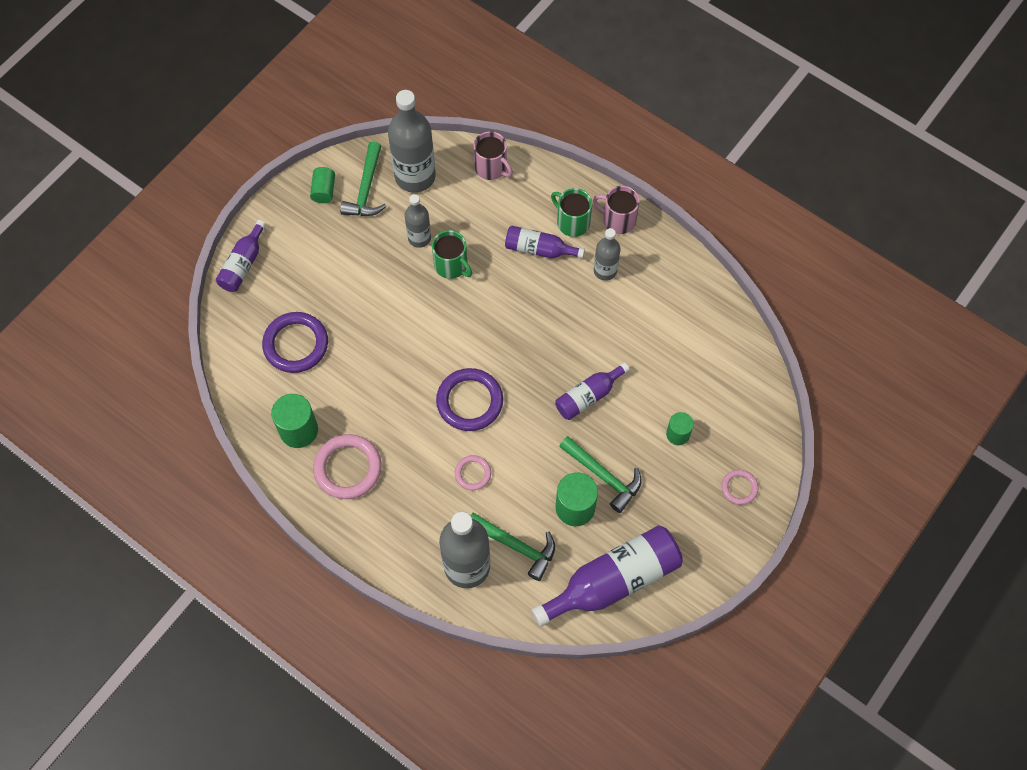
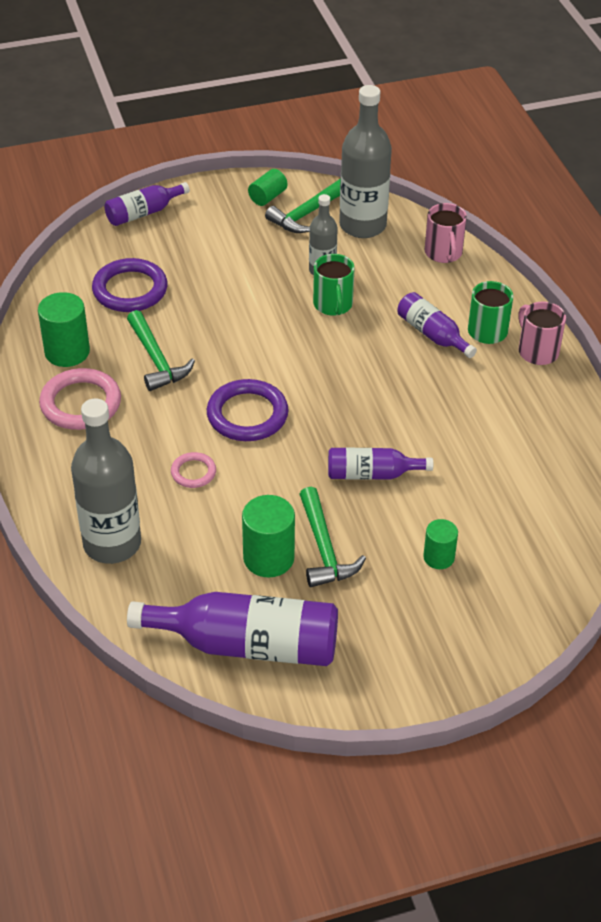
camera: 35 degrees right, 20 degrees down
green hammer [470,513,555,581] -> green hammer moved to [127,310,195,391]
grey bottle [594,228,621,281] -> none
pink ring [721,470,759,505] -> none

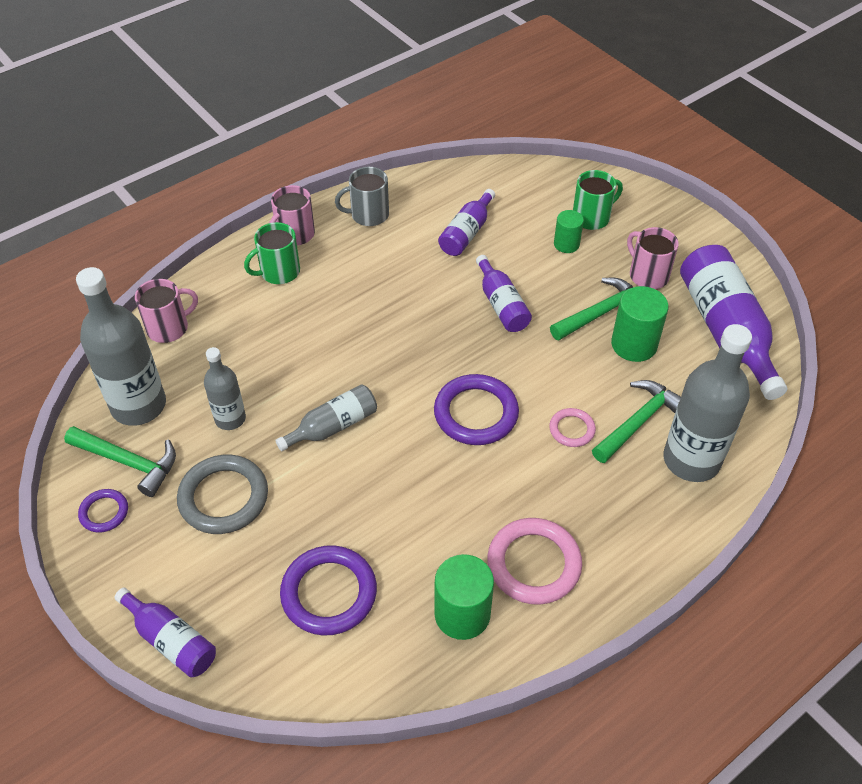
camera: 110 degrees left, 5 degrees up
green hammer [127,310,195,391] -> green hammer moved to [592,380,681,463]
green cylinder [248,169,287,206] -> purple ring [78,489,128,533]
green mug [313,254,355,316] -> green mug moved to [573,170,623,230]
purple bottle [397,292,477,358] -> purple bottle moved to [438,189,495,256]
none -> grey ring [177,455,268,534]
none -> grey bottle [275,384,377,451]
none -> grey mug [335,167,389,226]
none -> pink mug [627,227,679,289]

